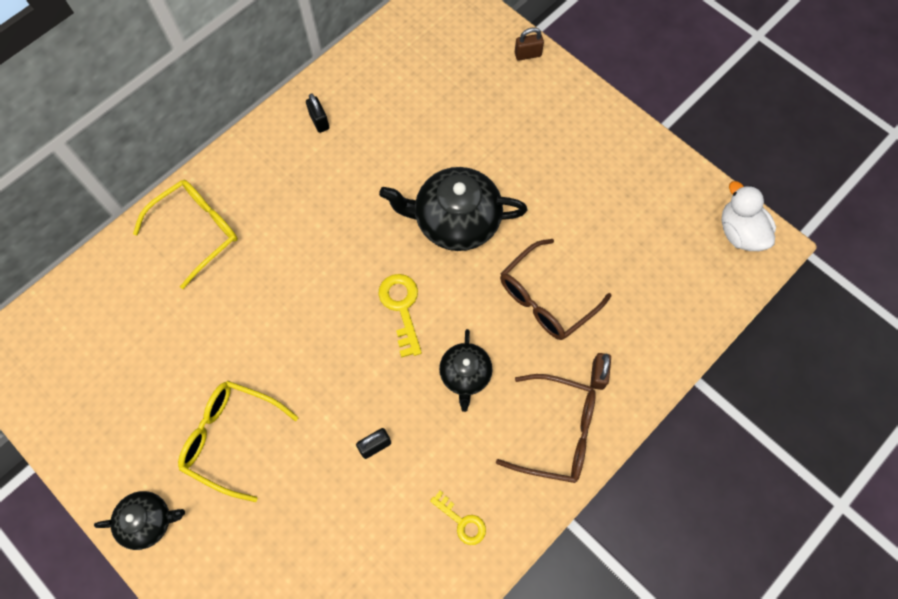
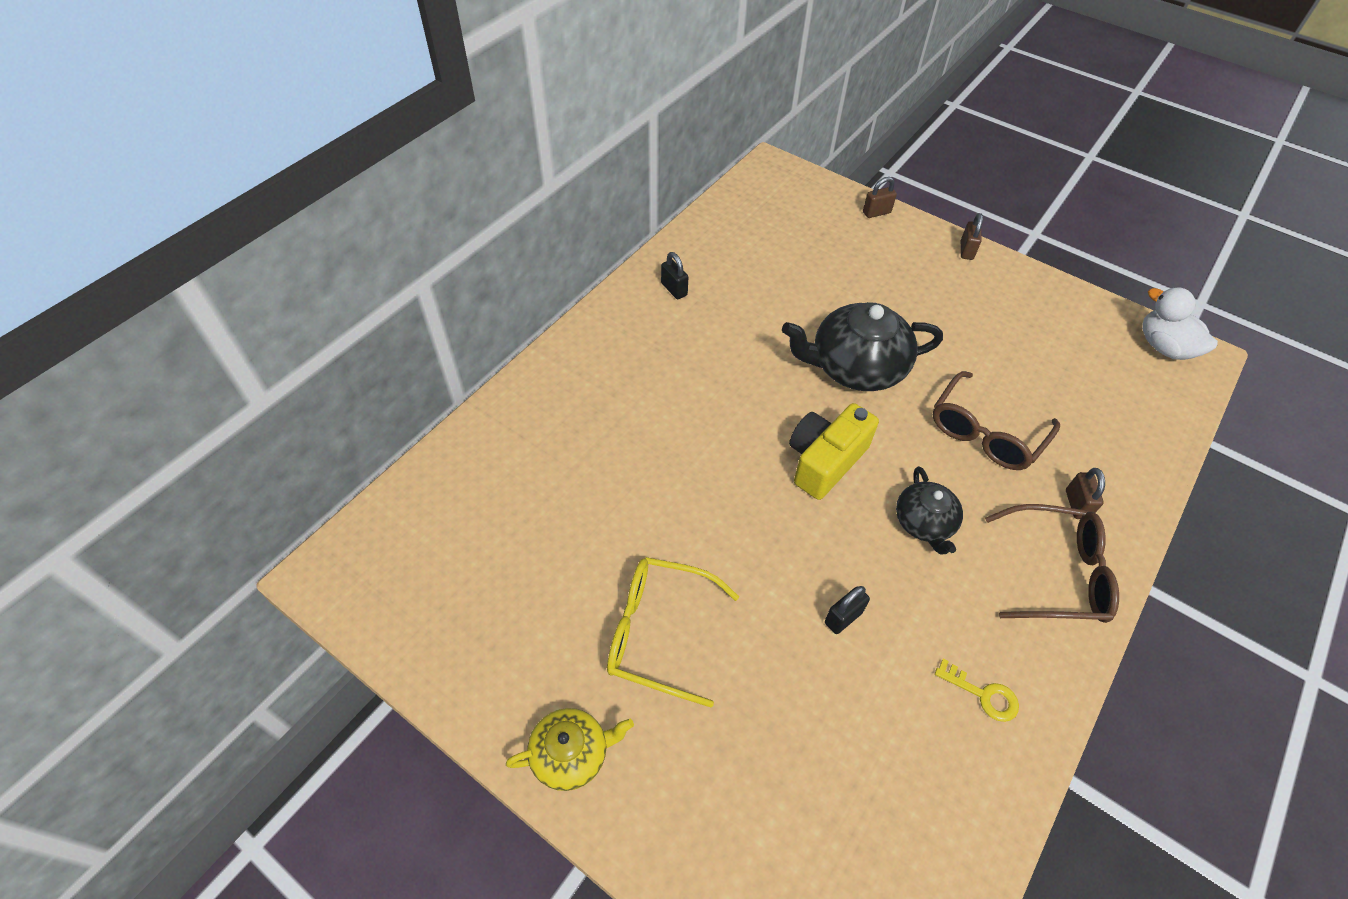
camera: 10 degrees left, 15 degrees down
black teapot [94,491,185,550] -> yellow teapot [506,708,634,791]
yellow glasses [133,180,238,289] -> none
yellow key [378,274,422,358] -> yellow camera [789,403,879,500]
none -> brown padlock [961,213,983,260]

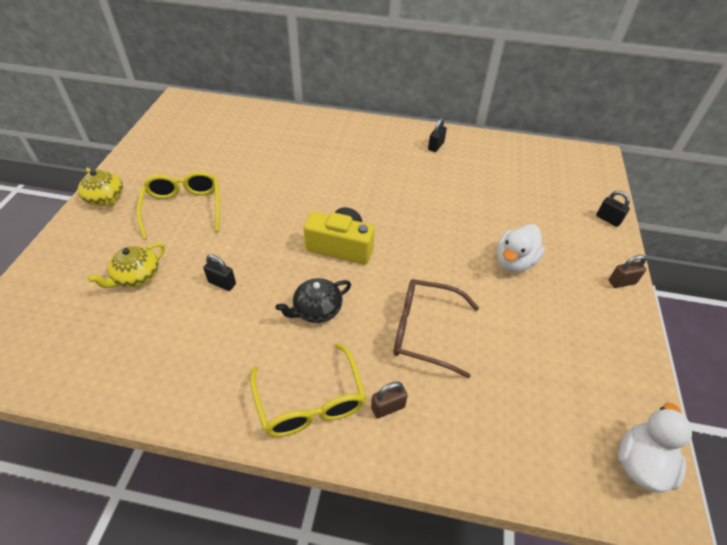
camera: 65 degrees right, 5 degrees down
black teapot [782,302,943,391] -> none
brown padlock [863,177,897,218] -> black padlock [596,191,630,227]
yellow key [935,659,1019,722] -> none
brown glasses [985,504,1119,623] -> yellow glasses [250,343,366,437]
none -> yellow teapot [87,243,165,288]
none -> white duck [497,224,545,272]

